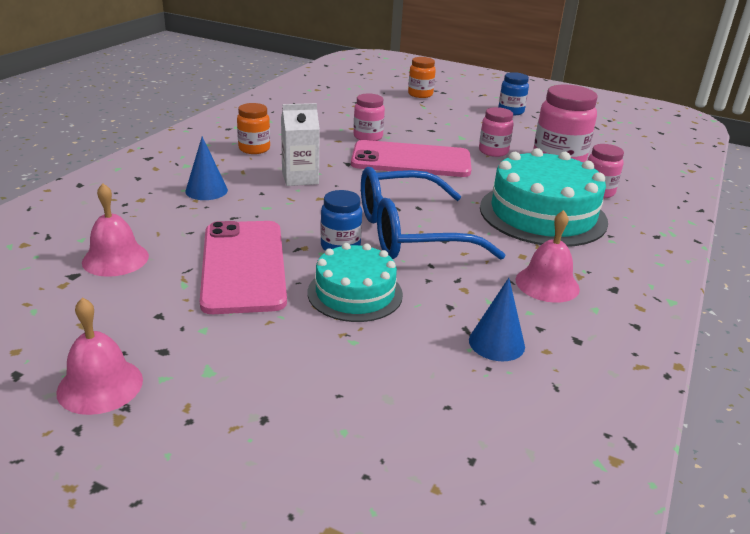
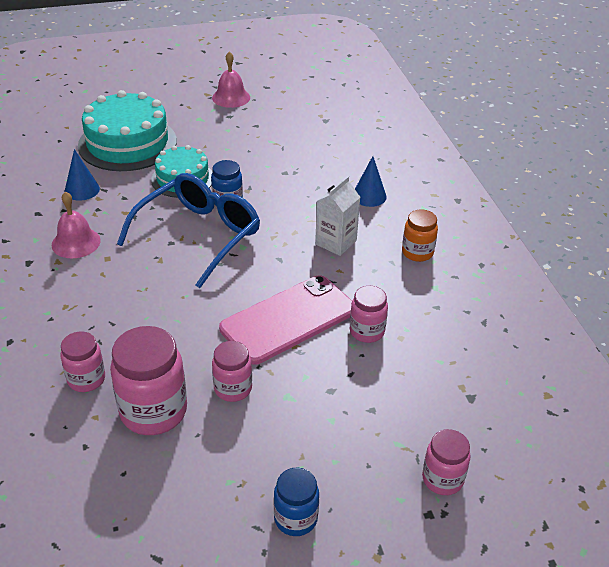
camera: 140 degrees right, 10 degrees up
pink bell [82,183,149,277] -> none
pink phone [200,221,287,314] -> none
orange jar [408,57,436,98] -> pink jar [422,429,470,495]
turquoise cake [480,148,608,247] -> turquoise cake moved to [78,90,177,171]

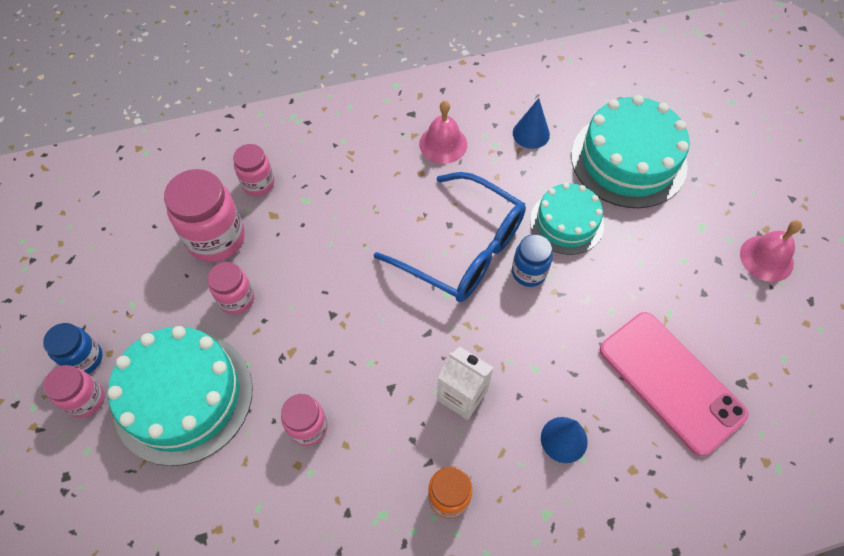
camera: 90 degrees right, 20 degrees up
pink phone [219,275,352,365] -> pink phone moved to [600,312,749,456]
pink jar [422,429,470,495] -> pink jar moved to [44,365,105,418]
none -> turquoise cake [107,326,253,466]

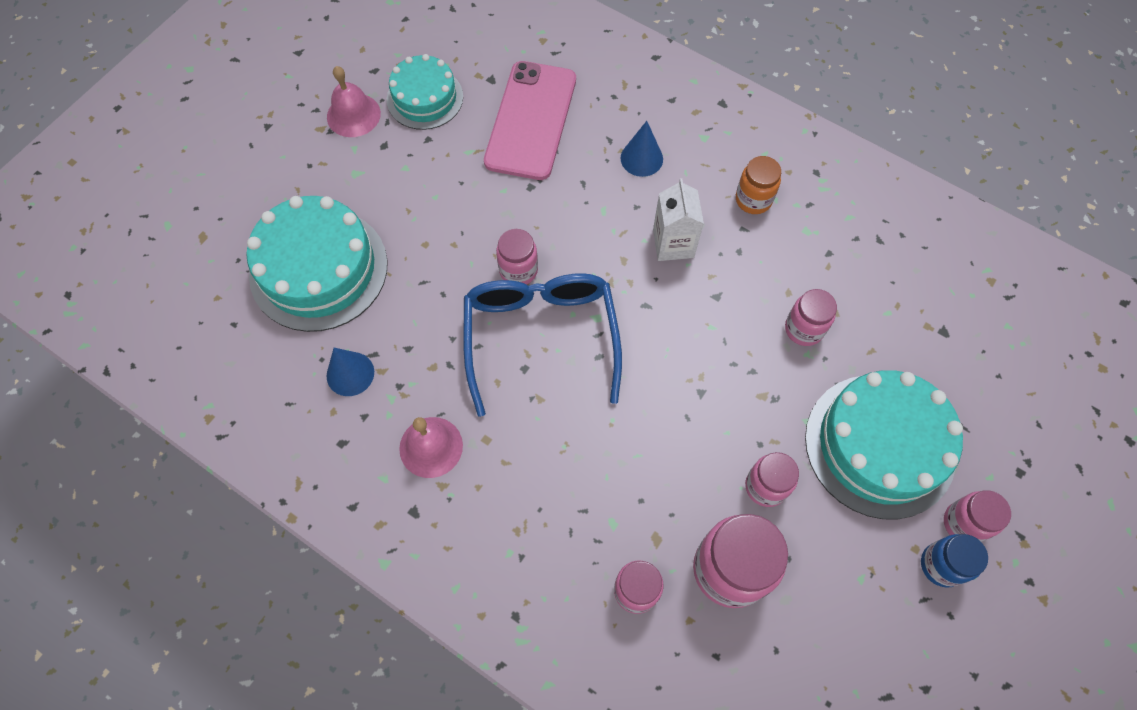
camera: 130 degrees left, 5 degrees up
blue jar [512,234,553,287] -> pink jar [496,229,538,285]
turquoise cake [530,183,604,255] -> turquoise cake moved to [387,54,463,130]

